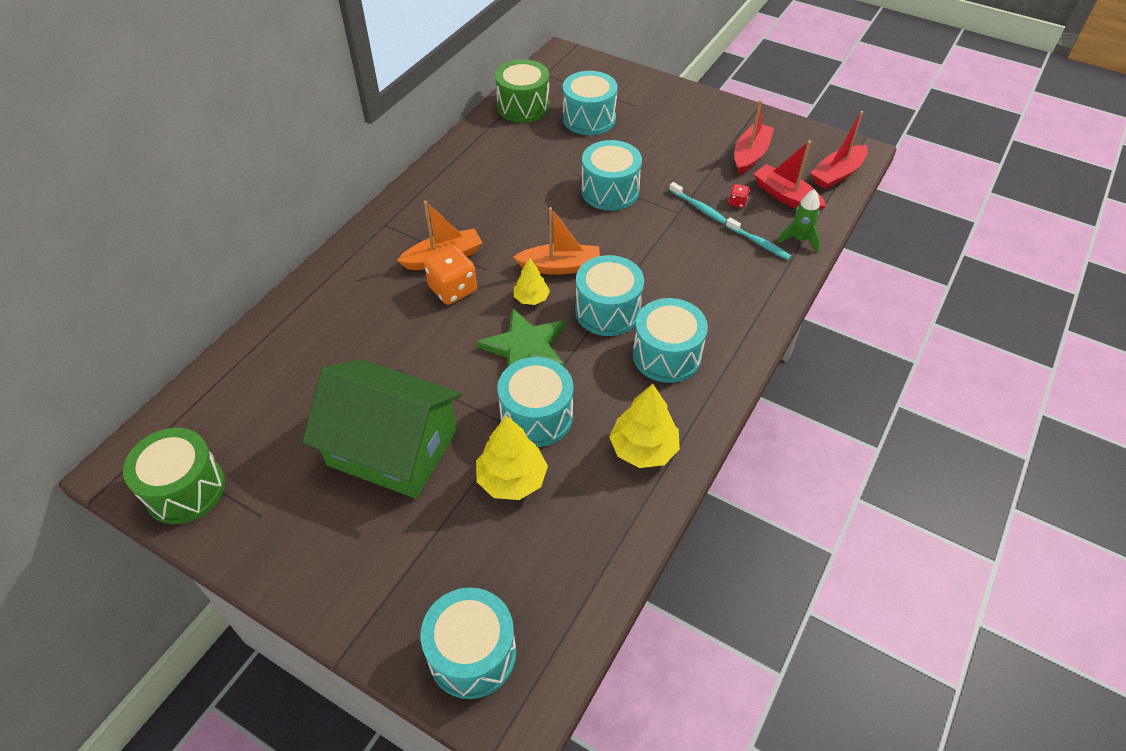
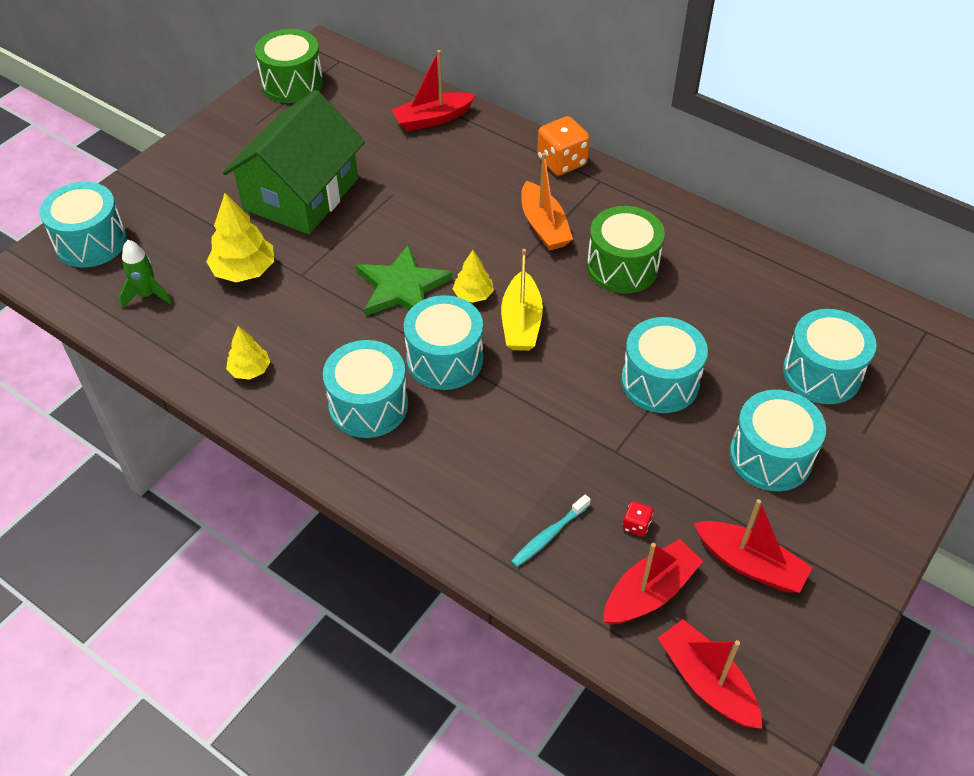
camera: 95 degrees right, 0 degrees up
orange dice [424,246,477,305] -> orange dice moved to [537,116,590,176]
green drum [495,59,550,123] -> green drum moved to [587,206,665,293]
turquoise drum [498,357,573,447] -> turquoise drum moved to [729,390,826,491]
orange boat [513,207,600,275] -> yellow boat [501,249,543,351]
yellow tree [609,384,680,468] -> yellow tree [226,326,270,380], size x0.60
turquoise toothbrush [669,182,727,224] -> none
green rocket [777,189,820,253] -> green rocket moved to [119,240,172,308]
none -> red boat [391,50,476,131]

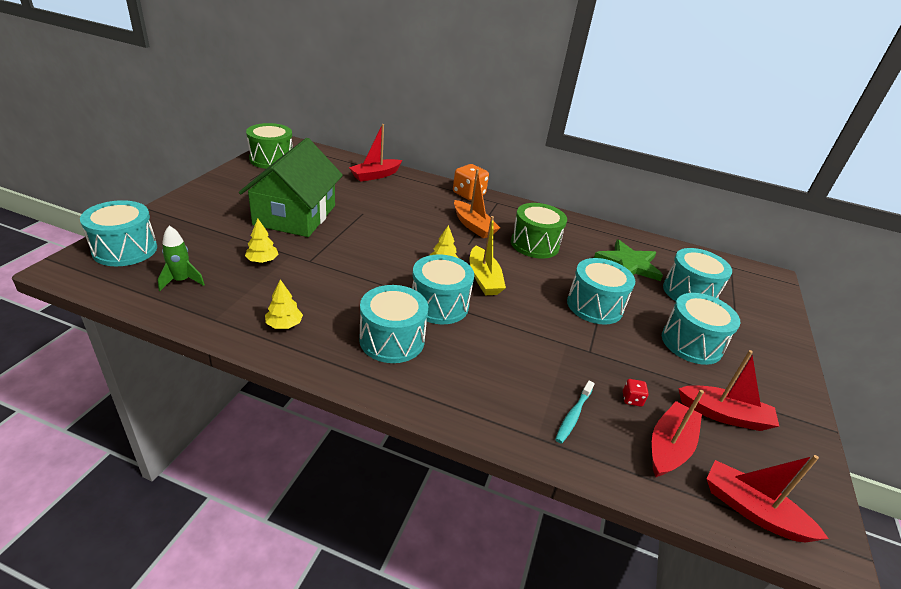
camera: 20 degrees left, 15 degrees down
yellow tree [206,193,274,282] -> yellow tree [245,218,278,263], size x0.60
green star [356,244,453,316] -> green star moved to [594,239,663,281]

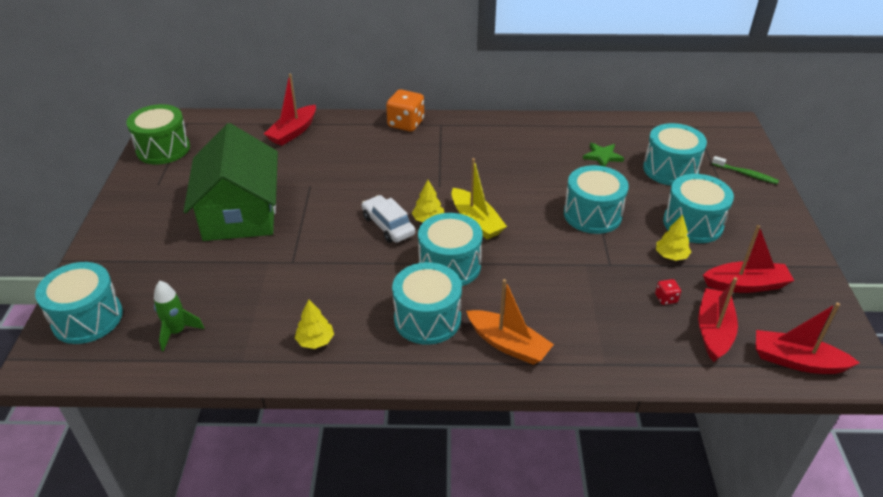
camera: 15 degrees left, 5 degrees up
yellow tree [245,218,278,263] -> yellow tree moved to [656,215,691,261]
orange boat [454,169,500,238] -> orange boat moved to [466,279,554,365]
green drum [511,203,567,259] -> none
turquoise toothbrush [555,380,595,444] -> none
green star [594,239,663,281] -> green star [583,143,624,166], size x0.57
none -> white car [362,195,415,243]
none -> green toothbrush [712,156,779,184]

